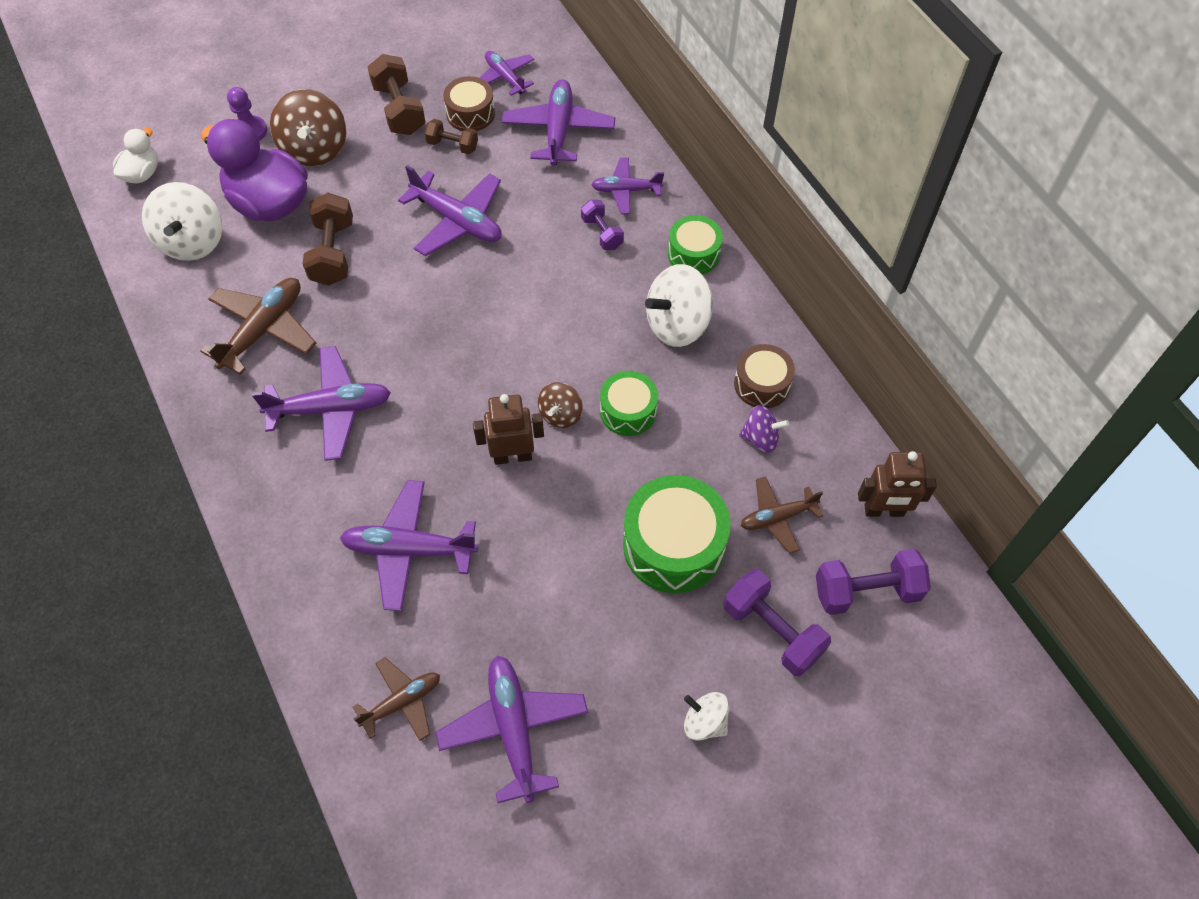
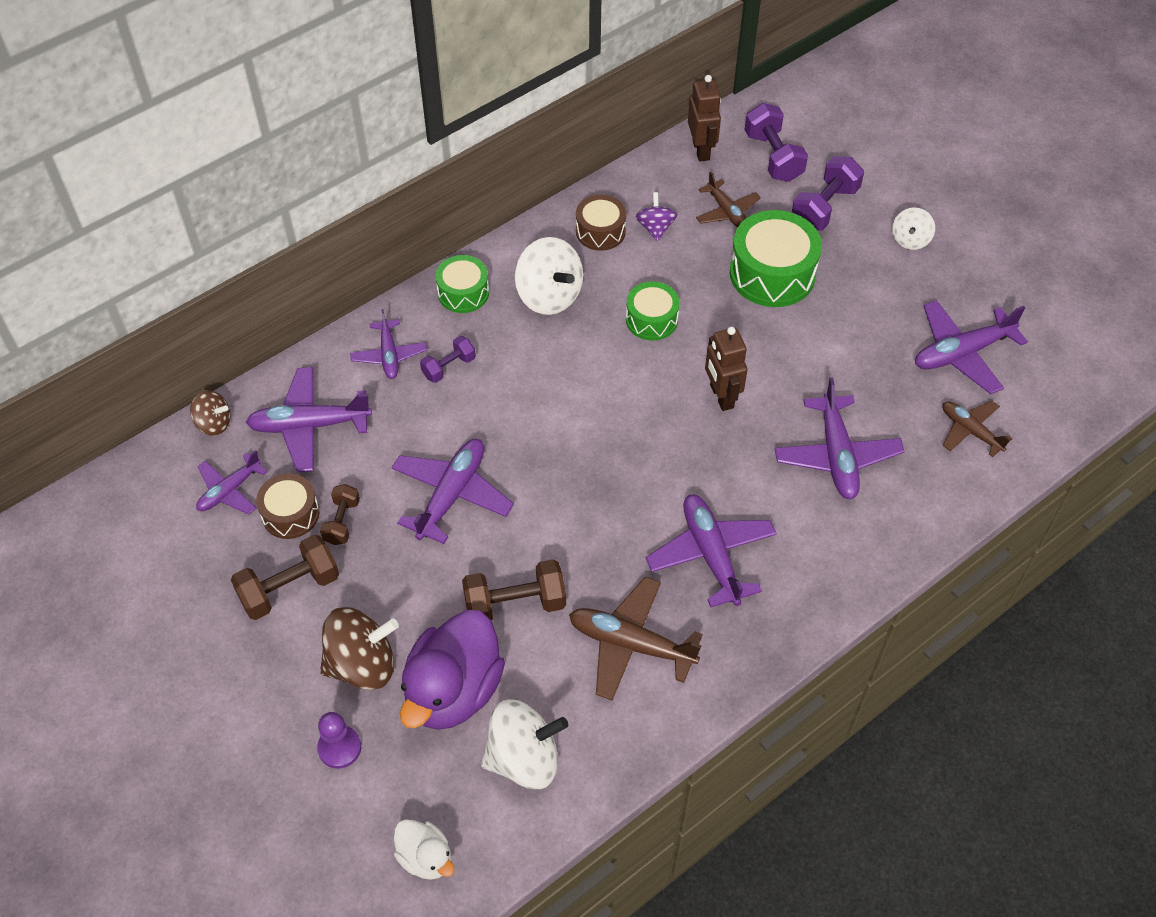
camera: 100 degrees left, 5 degrees down
white duck [113,128,158,183] -> white duck turned 150 degrees counterclockwise [394,819,454,880]
brown spinning top [538,382,583,428] -> brown spinning top moved to [190,390,231,436]

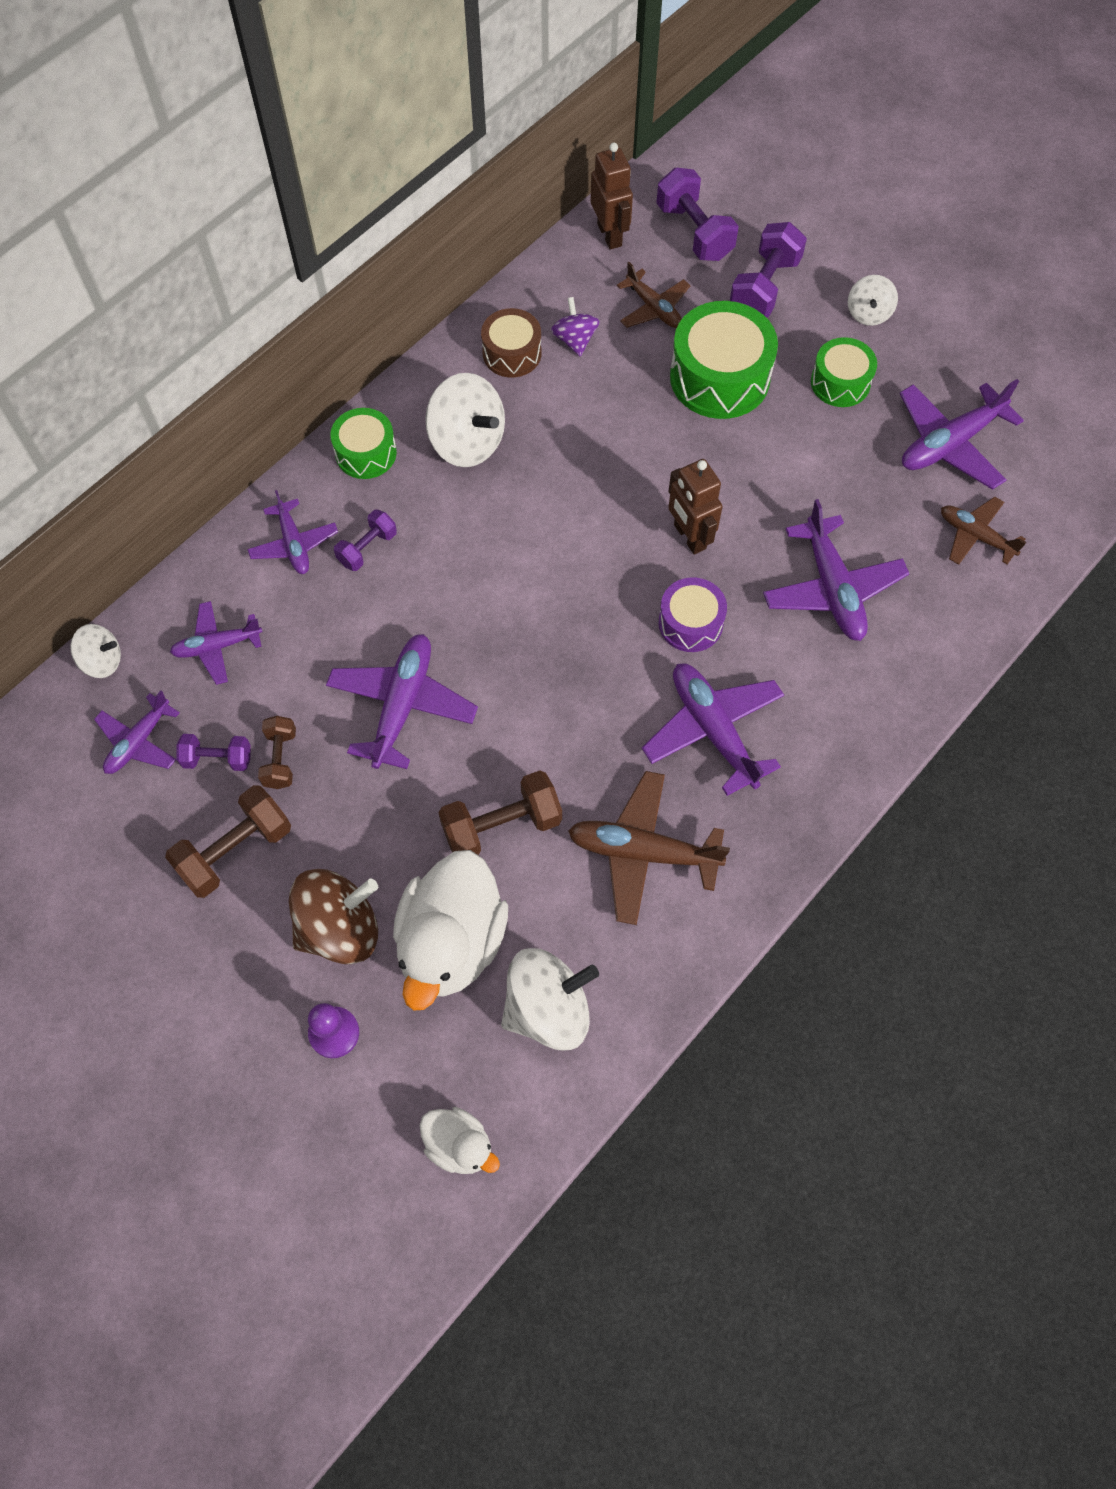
camera: 10 degrees left, 10 degrees up
brown spinning top [190,390,231,436] -> white spinning top [70,624,121,678]
purple plane [246,367,372,473] -> purple plane [170,601,262,685], size x0.62
brown drum [256,473,319,539] -> purple dumbbell [176,734,251,771]
purple duck [400,610,505,730] -> white duck [393,850,508,1010]
green drum [626,281,680,341] -> green drum moved to [811,337,877,407]
none -> purple drum [659,577,727,652]

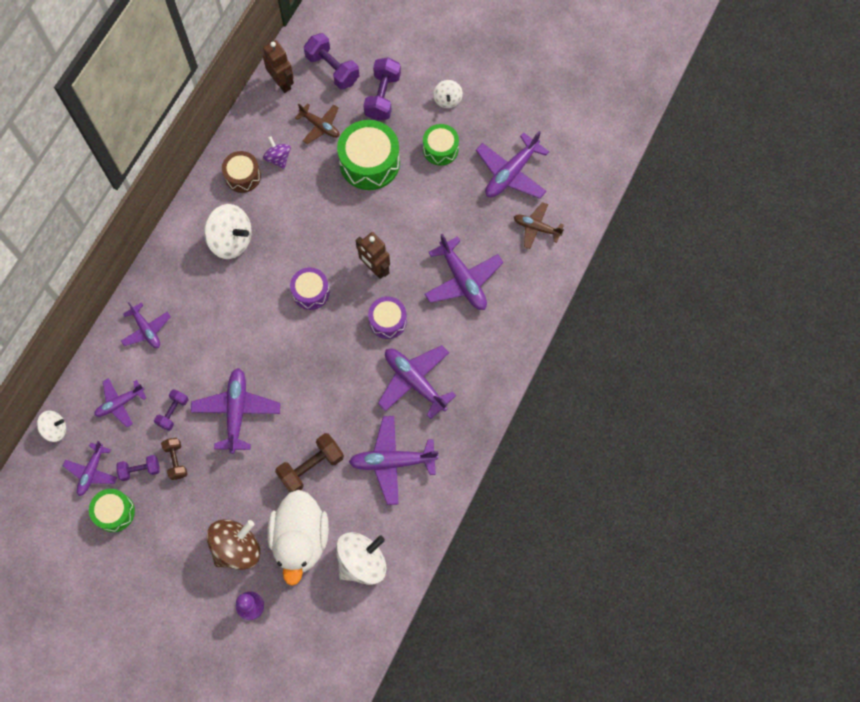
camera: 15 degrees left, 5 degrees up
brown dumbbell [165,785,291,898] -> none
green drum [330,408,397,479] -> green drum moved to [89,489,135,532]
purple dumbbell [334,510,397,571] -> purple dumbbell moved to [154,389,188,431]
white duck [420,1107,500,1174] -> none
brown plane [568,771,730,925] -> purple plane [349,416,438,505]
none -> purple drum [290,267,330,310]

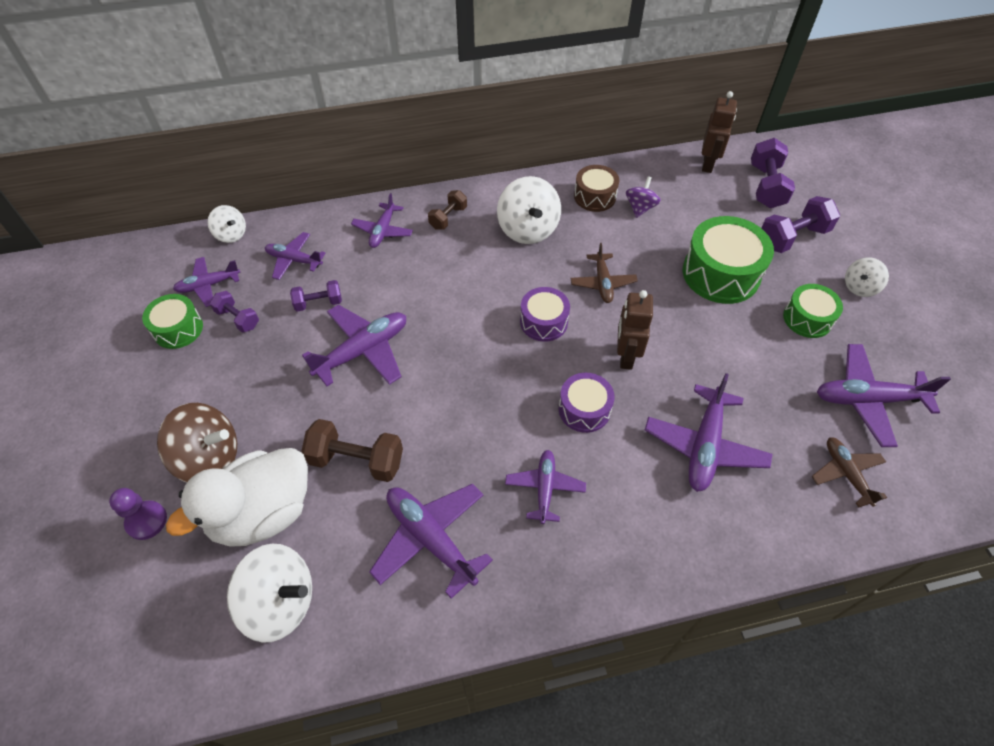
camera: 50 degrees right, 15 degrees down
brown dumbbell [161,438,187,480] -> brown dumbbell moved to [428,190,467,230]
brown plane [295,103,339,144] -> brown plane moved to [570,243,638,303]
purple plane [378,345,456,419] -> purple plane [505,450,586,524], size x0.62

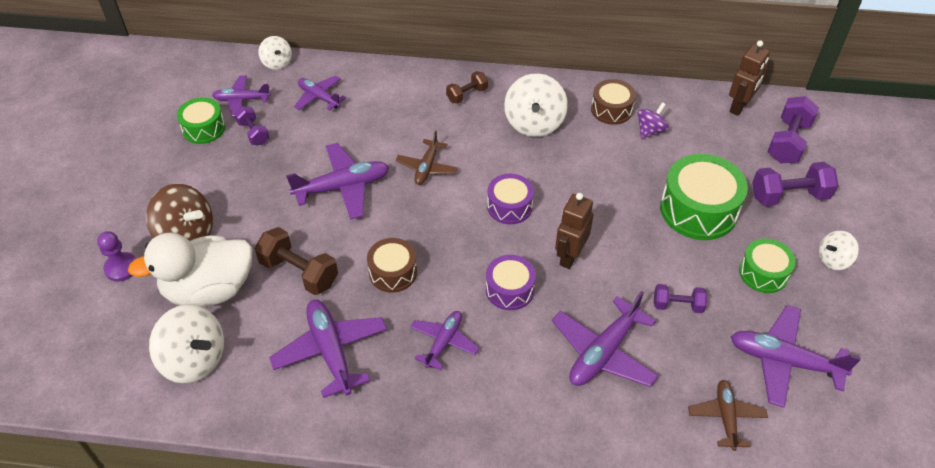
camera: 20 degrees right, 5 degrees down
purple dumbbell [290,280,342,312] -> purple dumbbell moved to [654,284,707,313]
purple plane [351,193,413,248] -> none
brown plane [570,243,638,303] -> brown plane moved to [396,131,458,185]
none -> brown drum [367,238,417,292]

